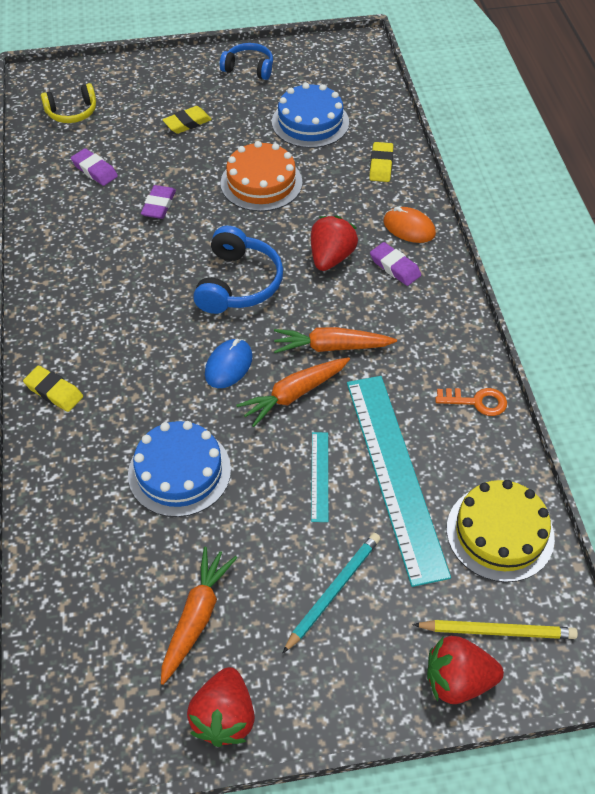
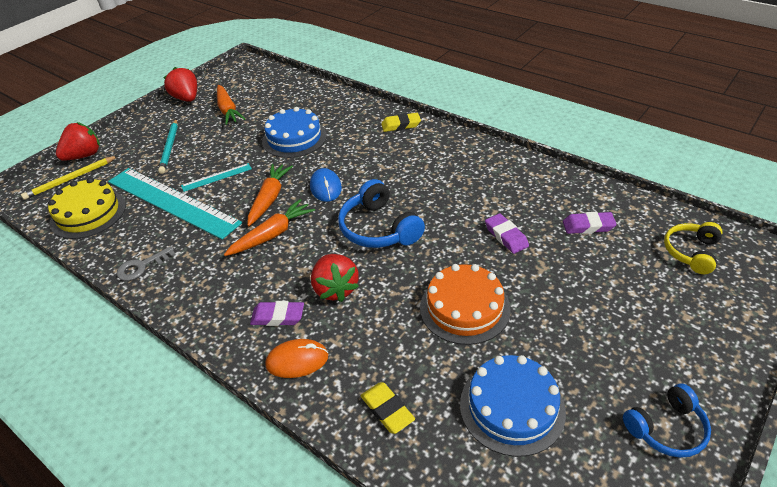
camera: 140 degrees right, 10 degrees down
yellow eraser [162,106,212,134] -> none
turquoise ruler [311,432,328,522] -> turquoise ruler turned 75 degrees counterclockwise [181,163,252,192]
orange key [435,388,507,416] -> grey key [117,246,176,281]

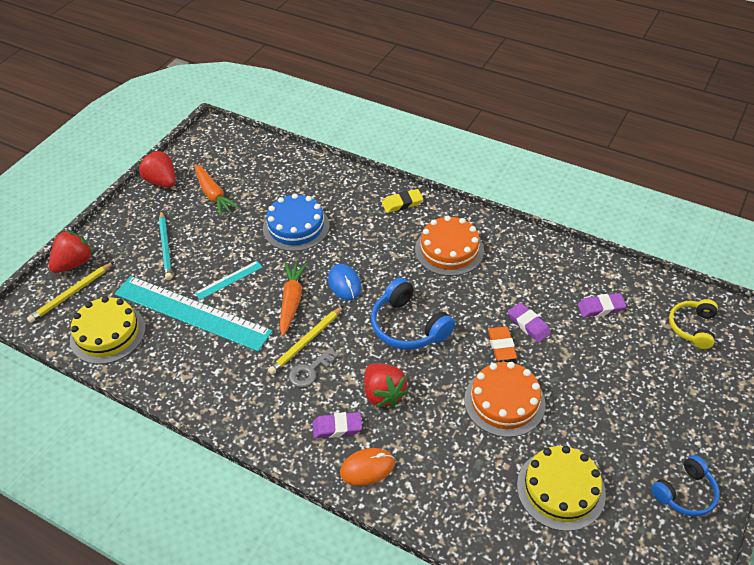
camera: 10 degrees left, 5 degrees up
grey key [117,246,176,281] -> grey key moved to [289,347,339,387]
orange carrot [224,199,315,256] -> yellow pencil [268,306,344,374]
yellow eraser [360,382,415,434] -> none
blue cake [460,355,566,457] -> yellow cake [517,446,606,531]
none -> orange cake [415,216,484,276]
none -> orange eraser [488,326,517,361]

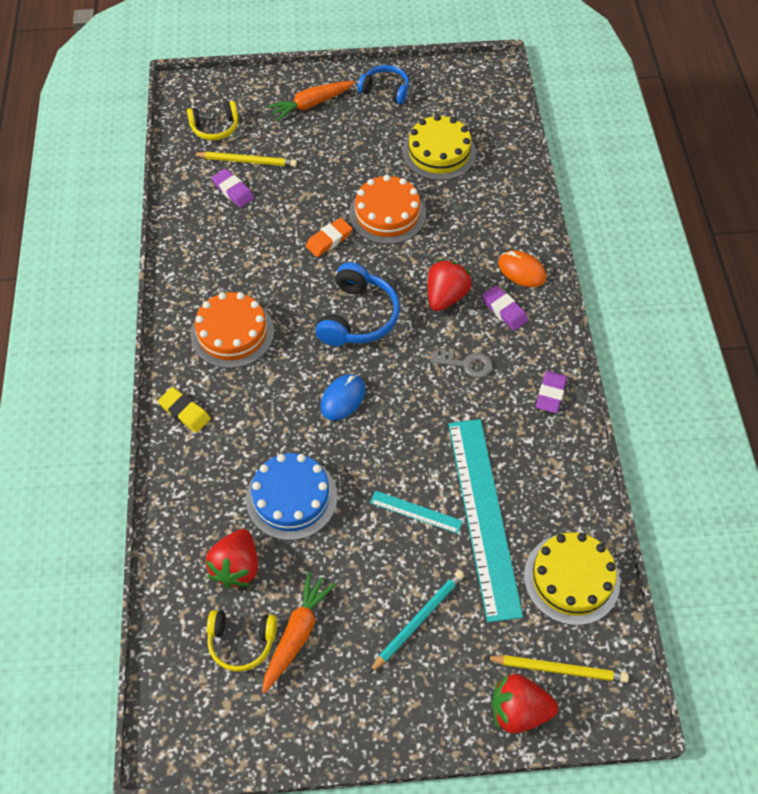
camera: 125 degrees left, 10 degrees up
red strawberry [138,150,175,188] -> red strawberry moved to [206,529,258,588]
yellow pencil [268,306,344,374] -> yellow pencil moved to [193,151,297,167]
orange carrot [280,262,307,336] -> orange carrot moved to [267,81,355,122]
purple eraser [508,303,551,343] -> purple eraser moved to [536,371,567,413]
none -> yellow headphones [207,610,277,672]

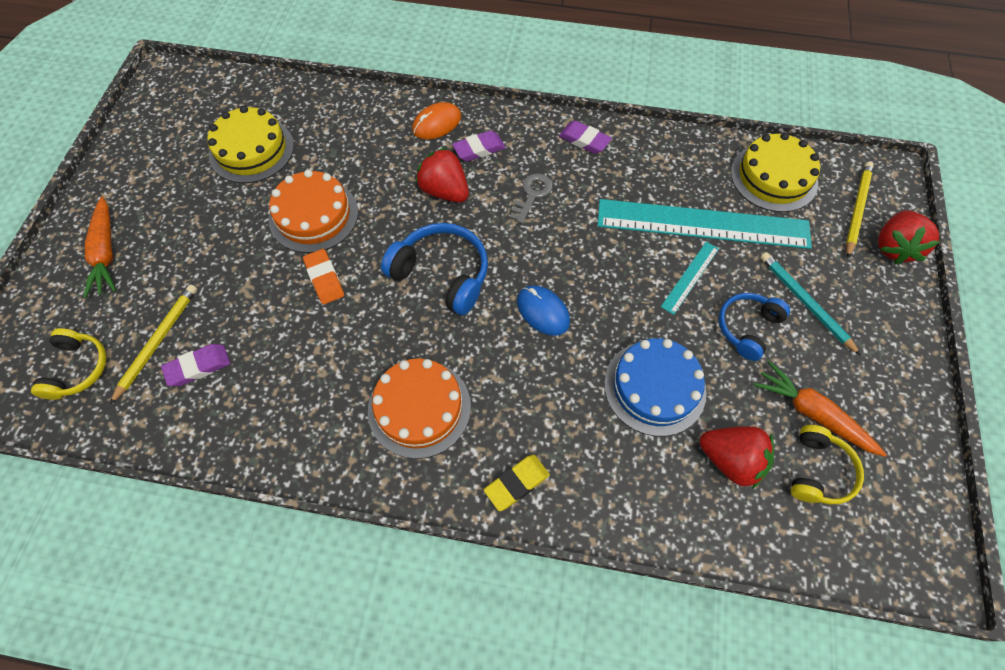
camera: 75 degrees left, 5 degrees up
blue headphones [357,65,409,104] -> blue headphones moved to [719,293,790,361]

